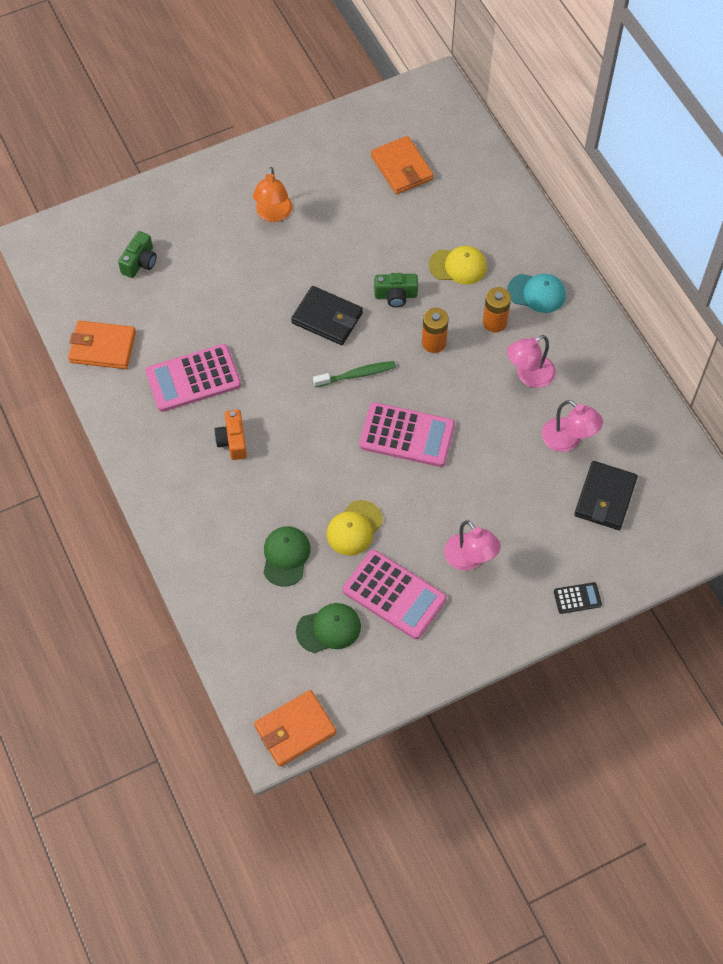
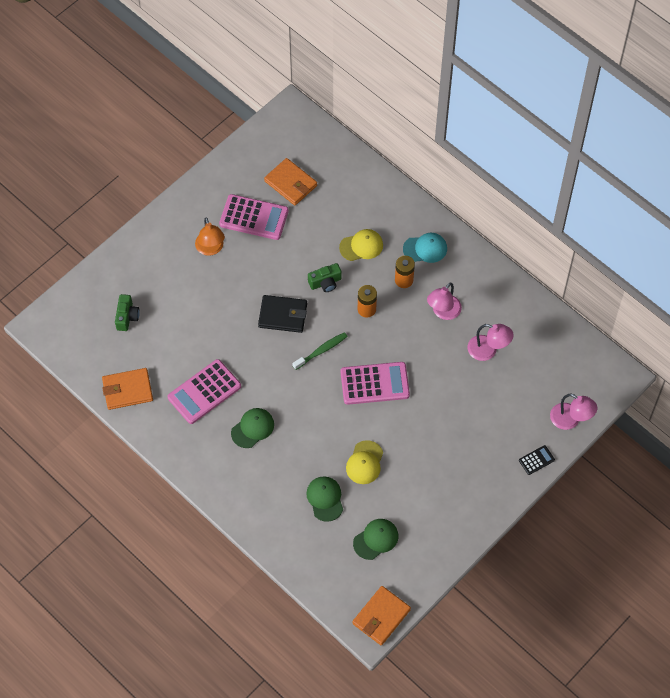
camera: 20 degrees left, 0 degrees up
orange camera [214,409,247,460] -> green cap [231,408,274,448]
pink calculator [343,550,447,639] -> pink calculator moved to [219,194,289,240]
pink lamp [444,520,501,570] -> pink lamp moved to [550,393,597,430]
black wallet [574,461,638,530] -> none

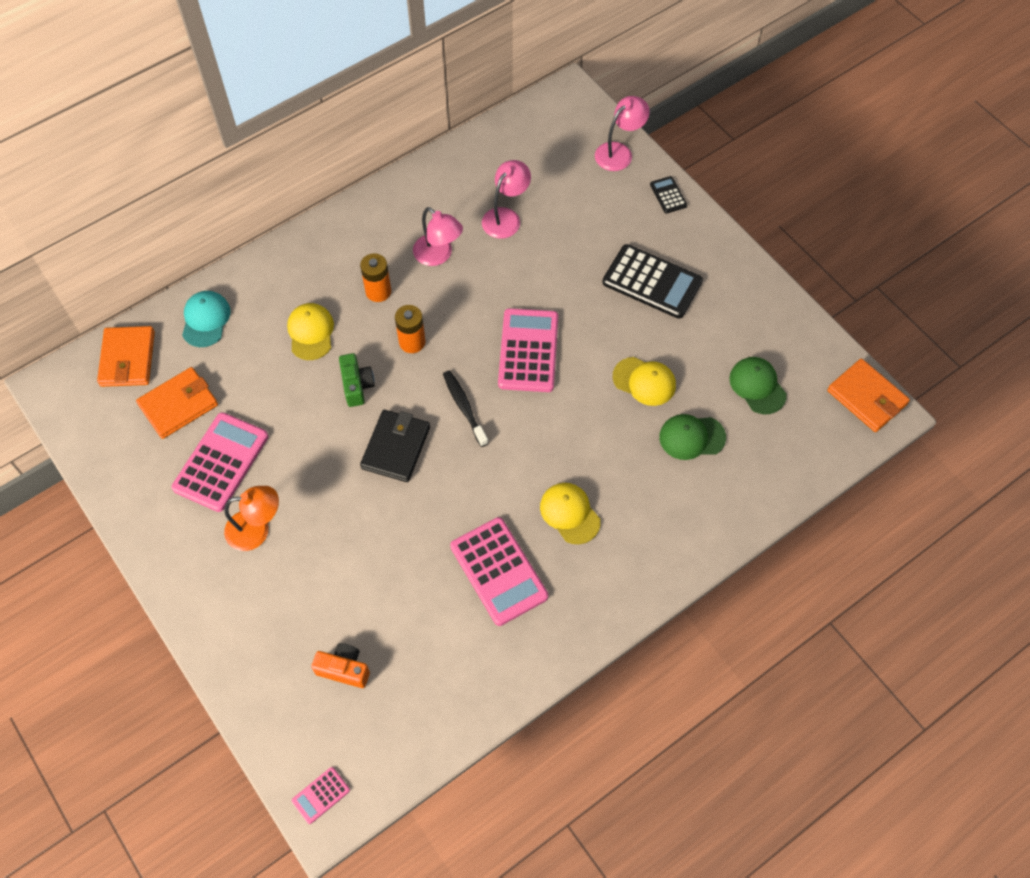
camera: 80 degrees left, 0 degrees up
orange wallet [102,368,153,410] -> orange wallet moved to [97,326,155,387]
green camera [115,294,140,331] -> orange camera [311,643,370,688]
green cap [231,408,274,448] -> yellow cap [540,483,601,544]
green toothbrush [292,332,348,370] -> black toothbrush [443,370,488,447]
turquoise cap [403,233,447,263] -> turquoise cap moved to [182,291,231,347]
none -> pink calculator [292,767,350,824]
none -> black calculator [602,244,703,319]

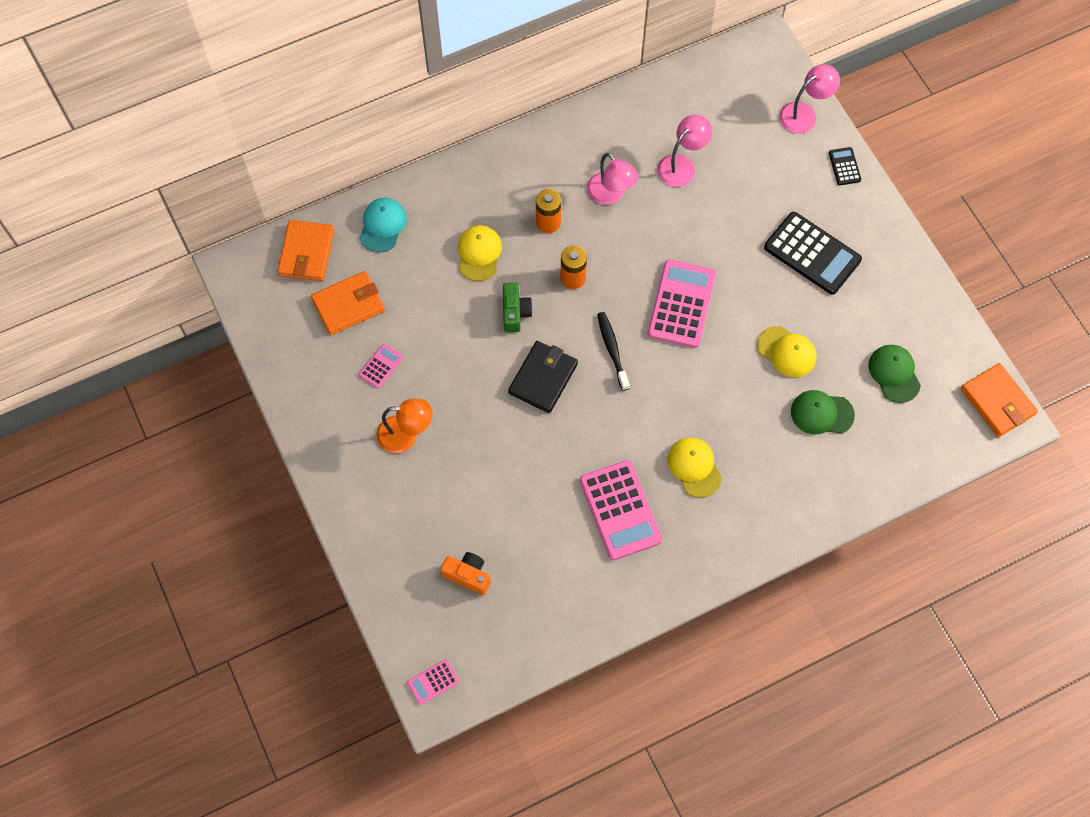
camera: 10 degrees right, 5 degrees up
pink calculator [172,412,268,512] -> pink calculator [359,344,403,388], size x0.47

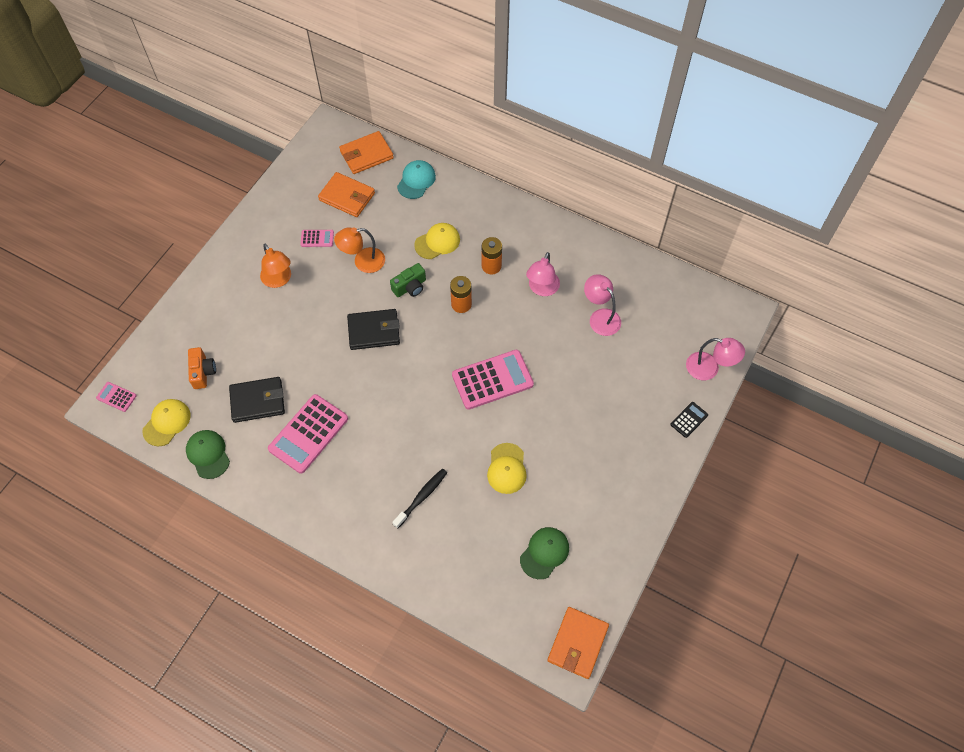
camera: 55 degrees right, 5 degrees down
turquoise cap [359,198,407,253] -> turquoise cap turned 45 degrees counterclockwise [397,160,436,199]
black toothbrush [597,312,630,391] -> black toothbrush moved to [392,469,447,528]
pink lamp [657,115,712,187] -> pink lamp turned 135 degrees counterclockwise [584,274,621,336]
yellow cap [667,438,722,498] -> yellow cap moved to [142,399,190,446]
black calculator [764,212,862,295] -> none
green cap [791,390,855,434] -> green cap moved to [186,430,230,479]
none -> black wallet [229,377,285,423]
none -> orange lamp [334,227,385,273]

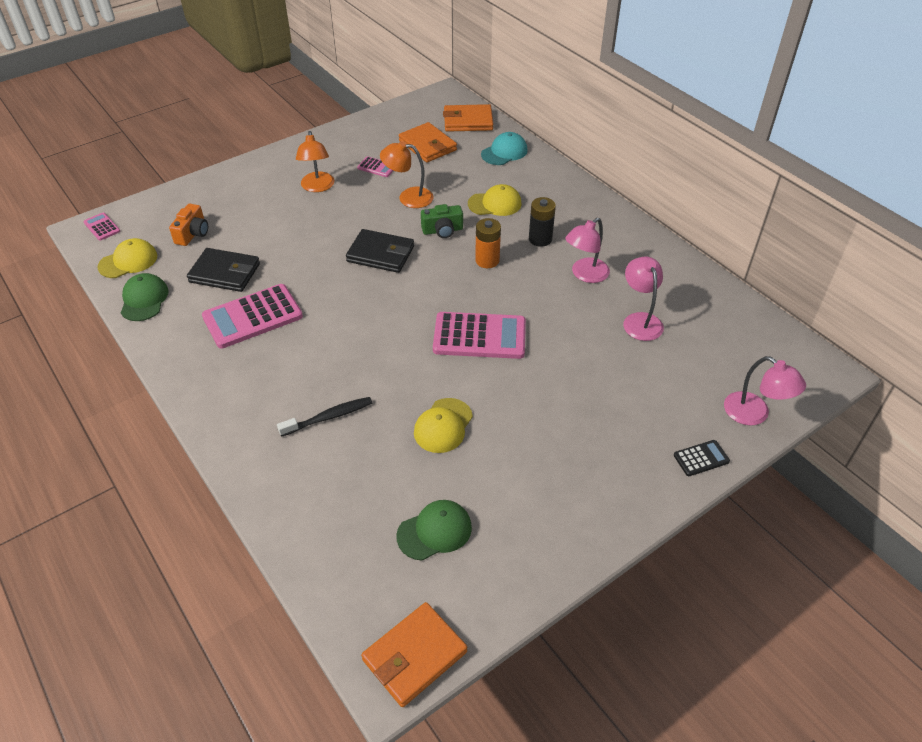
camera: 25 degrees right, 15 degrees down
orange battery [482,237,502,275] -> black battery [529,197,556,247]

